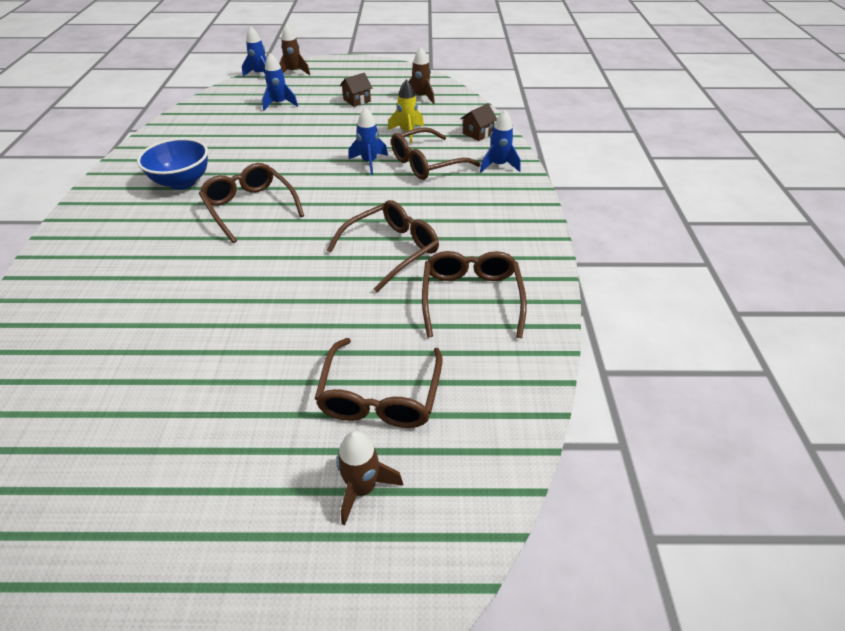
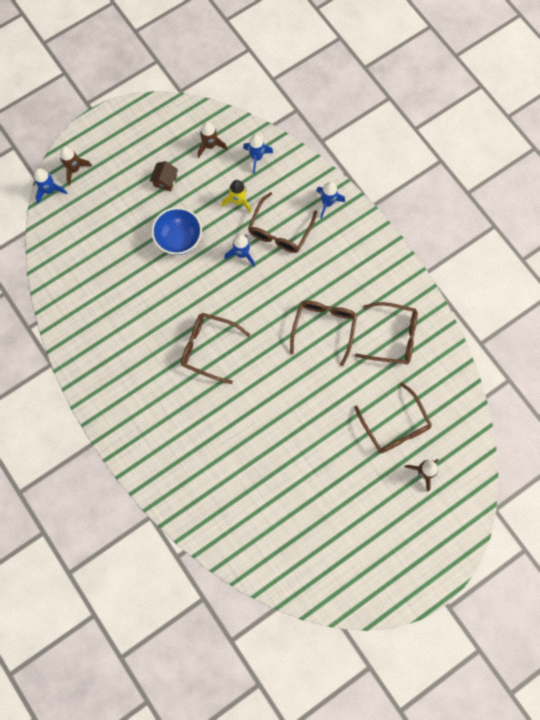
camera: 35 degrees left, 30 degrees up
blue bowl [137,138,208,190] -> blue bowl moved to [151,207,202,255]
blue rocket [262,53,298,111] -> blue rocket moved to [243,134,273,174]
brown glasses [422,251,527,338] -> brown glasses turned 135 degrees clockwise [355,302,418,364]
brown house [460,103,497,141] -> none

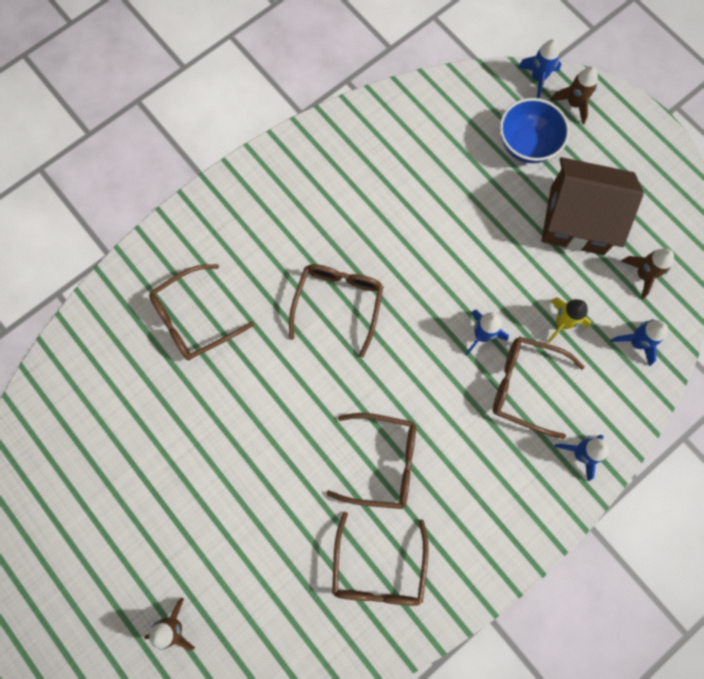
camera: 85 degrees right, 0 degrees up
brown house [150,161,178,192] -> brown house [541,157,644,255], size x2.43
blue bowl [151,207,202,255] -> blue bowl moved to [500,98,570,163]
brown glasses [354,382,432,453] -> brown glasses moved to [149,264,254,360]

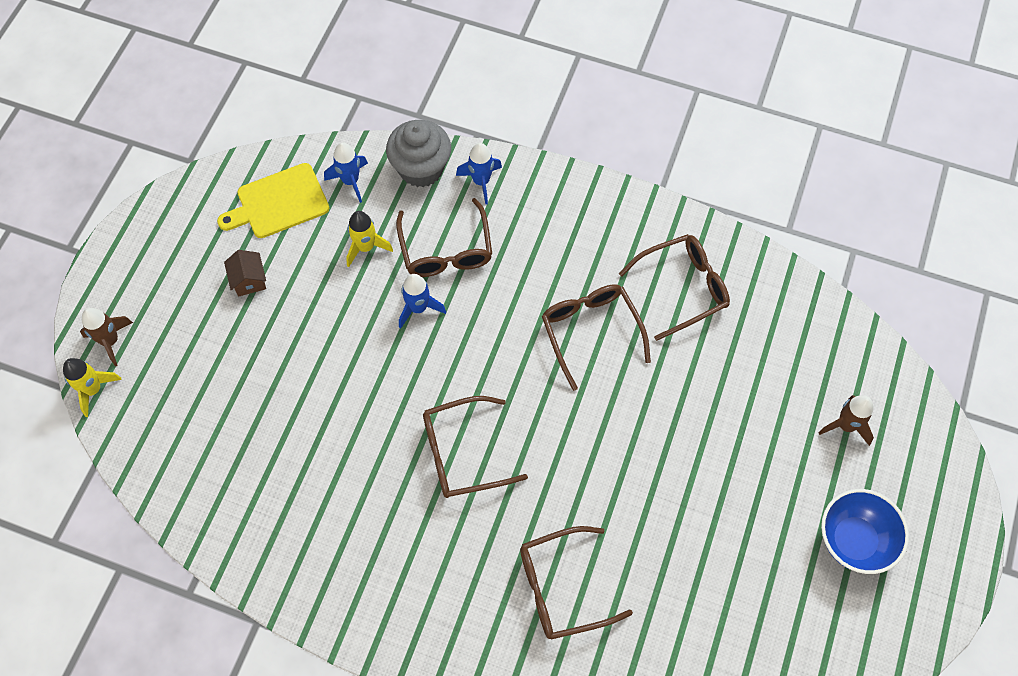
camera: 120 degrees left, 10 degrees down
brown glasses [149,264,254,360] -> brown glasses turned 135 degrees clockwise [520,526,633,640]
blue bowl [500,98,570,163] -> blue bowl moved to [821,489,909,574]
blue rocket [518,39,561,98] -> yellow rocket [63,358,122,417]
brown house [541,157,644,255] -> brown house [224,250,266,297], size x0.41
brown rocket [621,249,674,299] -> yellow cutting board [217,163,329,238]
none -> grey cupcake [386,120,451,187]

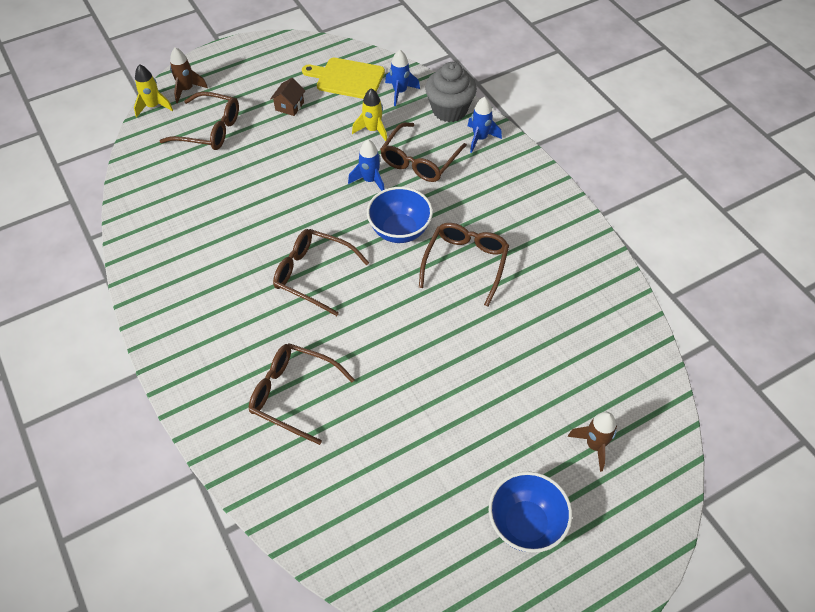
camera: 40 degrees right, 10 degrees down
brown glasses [619,234,730,341] -> brown glasses moved to [160,92,239,150]
none -> blue bowl [367,187,433,243]

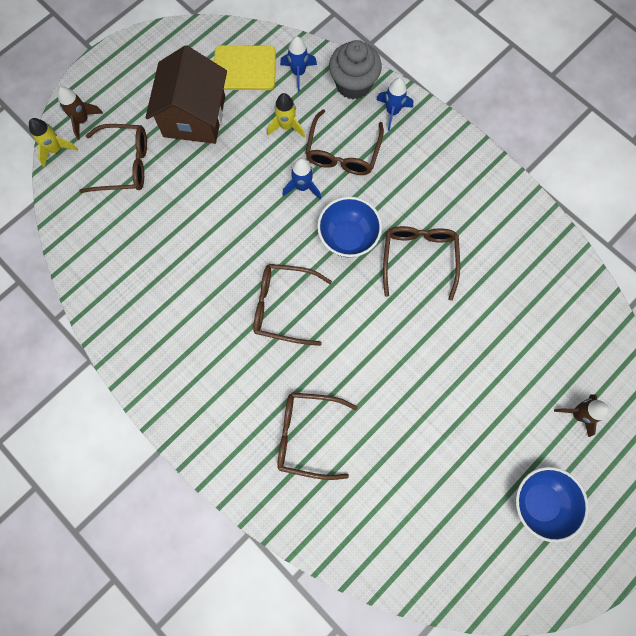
camera: 15 degrees left, 20 degrees up
brown house [270,78,306,116] -> brown house [145,45,227,144], size x2.43

